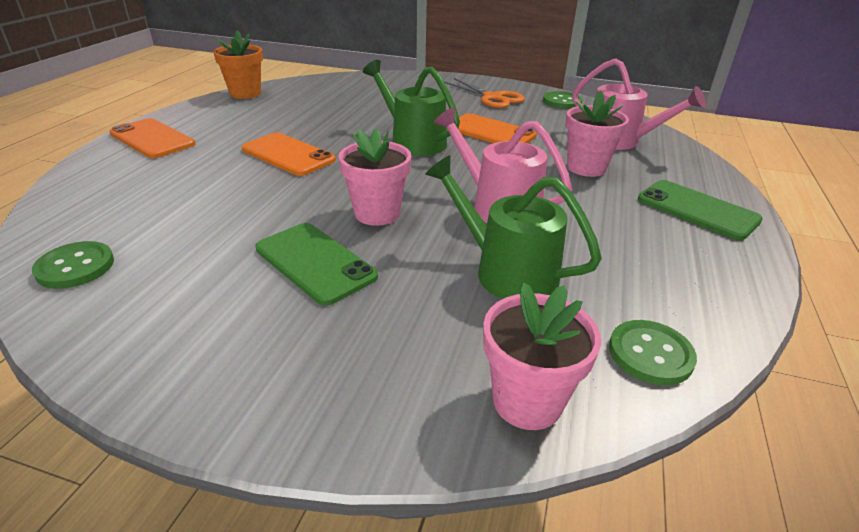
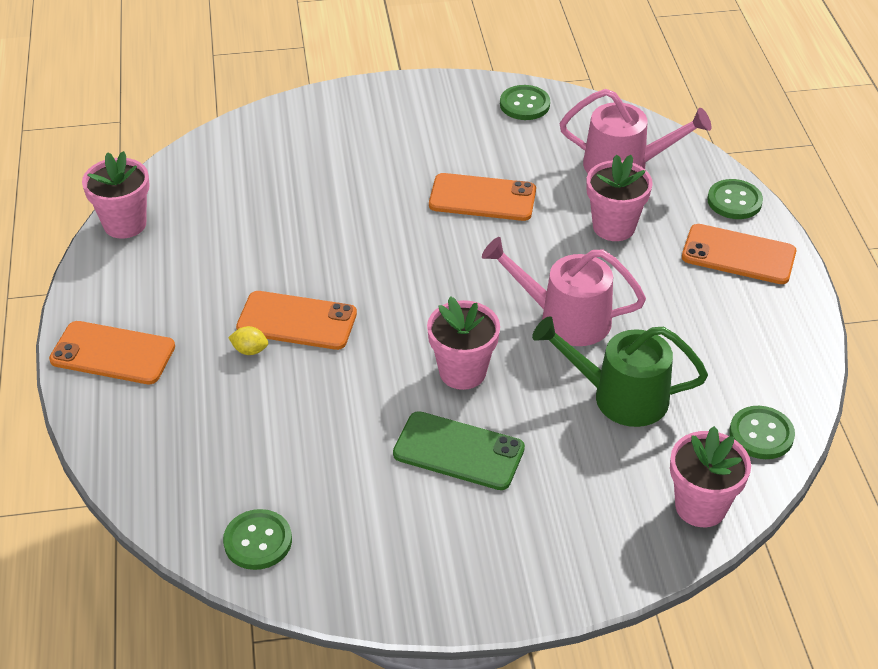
camera: 25 degrees left, 10 degrees up
orange flower pot [213,30,263,99] -> pink flower pot [82,151,150,239]
green watering can [363,60,460,156] -> none
orange scissors [444,78,525,108] -> none
green phone [638,180,763,240] -> orange phone [682,224,796,284]
none -> yellow lemon [228,326,268,355]
none -> green button [707,179,763,219]

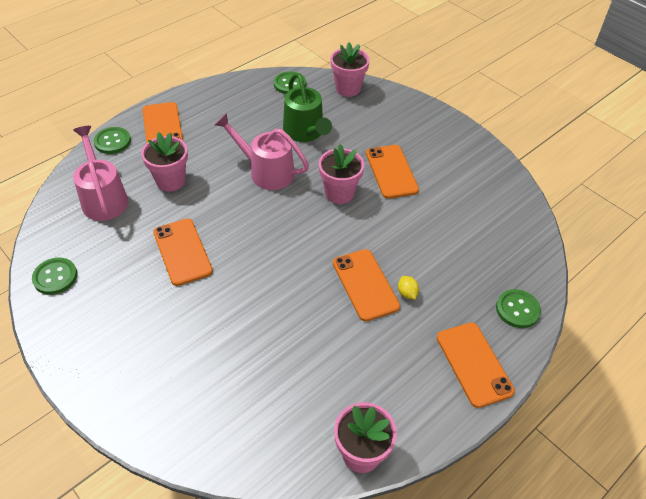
camera: 125 degrees left, 5 degrees up
green button [223,509,292,570] -> green button moved to [496,289,541,328]
green phone [393,411,525,490] -> orange phone [366,145,419,199]
pink watering can [482,237,646,346] -> pink watering can turned 135 degrees clockwise [215,113,309,190]

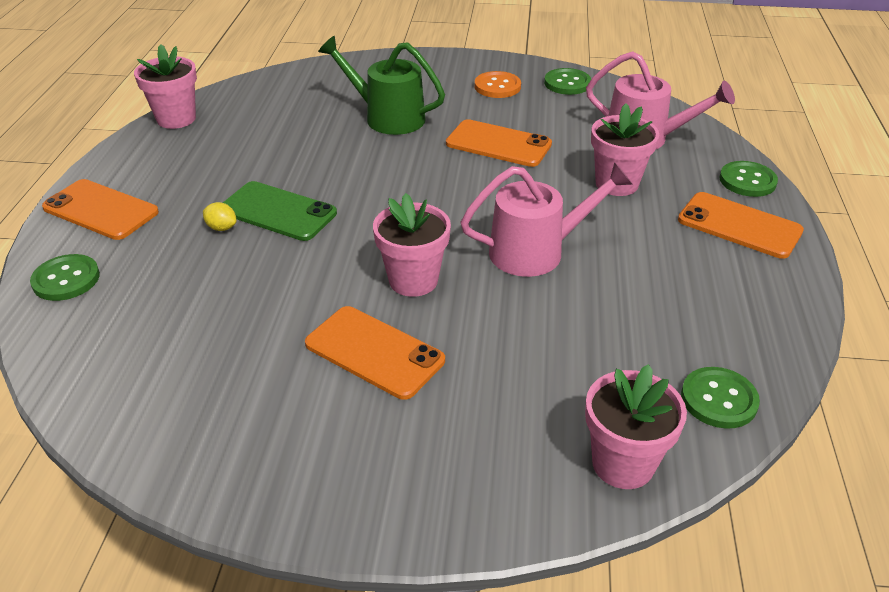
camera: 140 degrees right, 10 degrees down
green watering can [283,73,332,142] -> green watering can moved to [318,36,445,135]
orange phone [333,249,400,322] -> green phone [223,181,337,241]
none -> orange button [475,71,521,98]

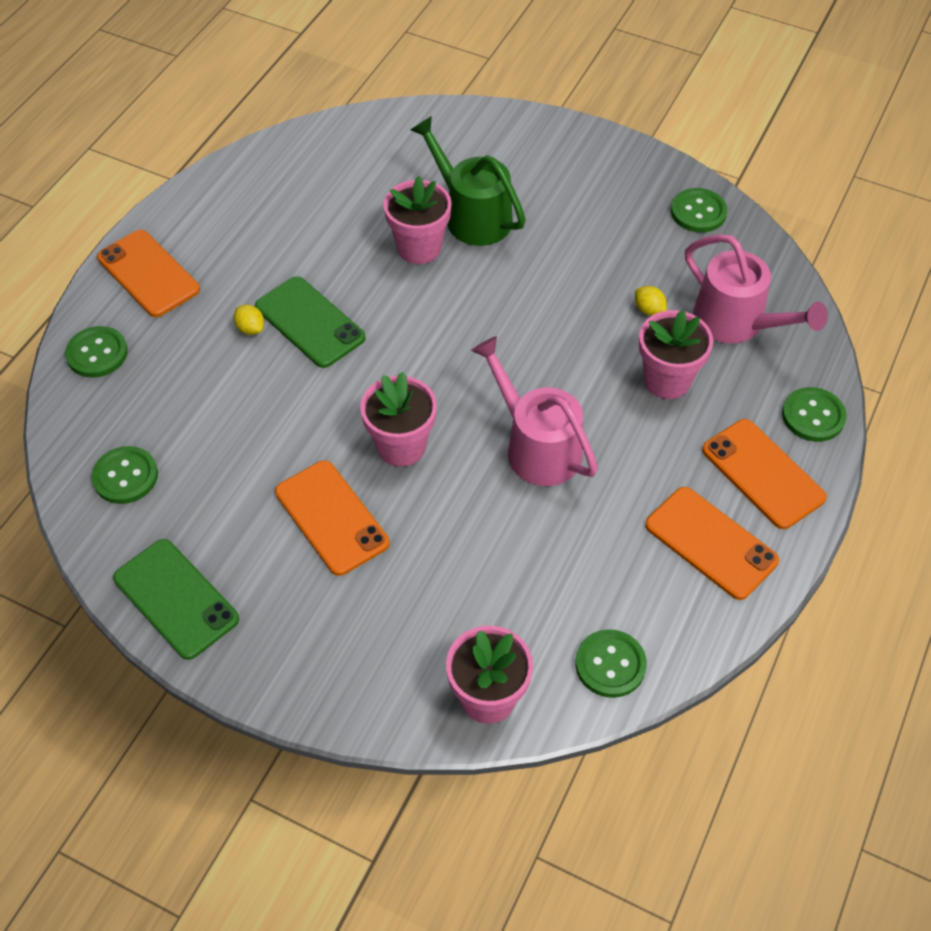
camera: 20 degrees right, 15 degrees up
pink flower pot [134,44,197,129] -> pink flower pot moved to [383,176,452,264]
orange phone [446,119,552,167] -> orange phone moved to [645,487,779,600]
pink watering can [460,162,633,277] -> pink watering can turned 135 degrees counterclockwise [471,336,598,486]
orange button [475,71,521,98] -> none
none -> green button [91,446,158,504]
none -> green phone [113,539,239,660]
none -> yellow lemon [635,286,667,316]

